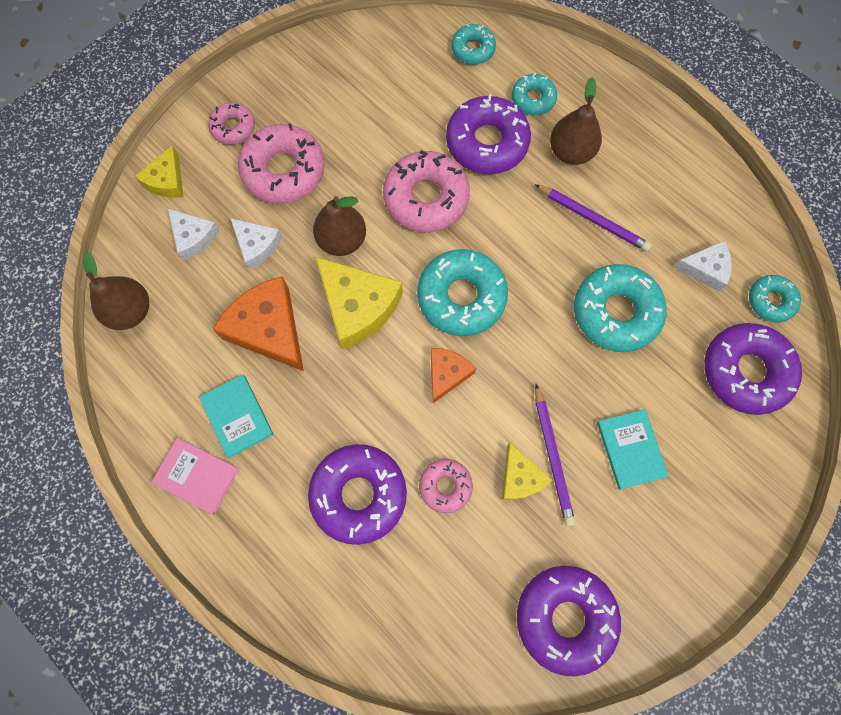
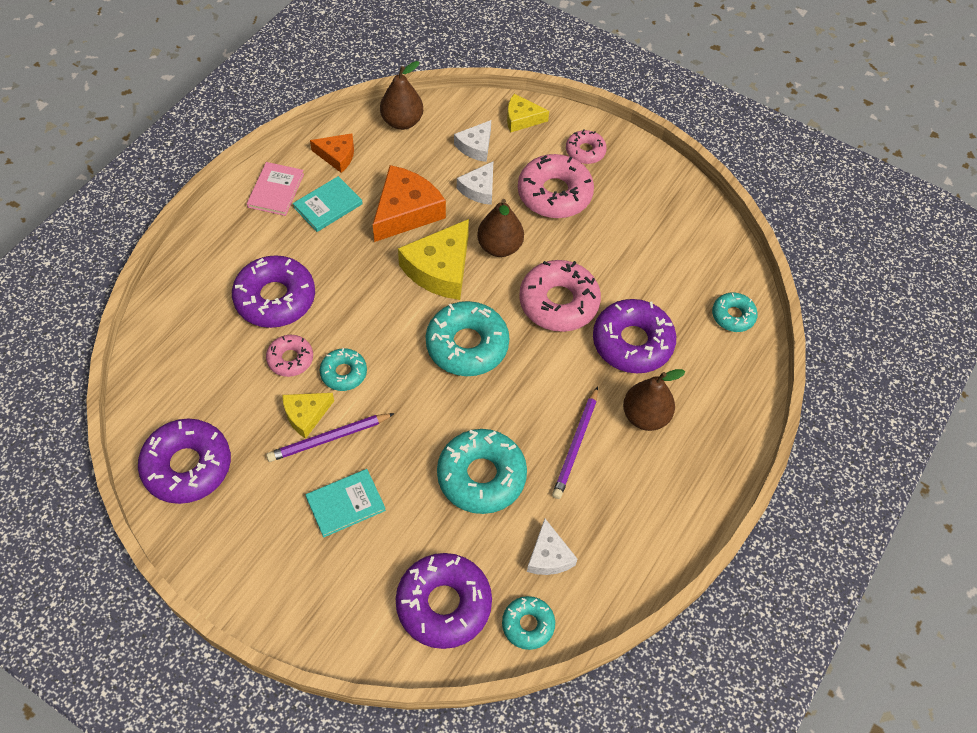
camera: 75 degrees right, 15 degrees down
orange cheese [431,348,476,403] -> orange cheese moved to [310,133,354,173]
turquoise donut [512,73,557,115] -> turquoise donut moved to [320,348,367,391]

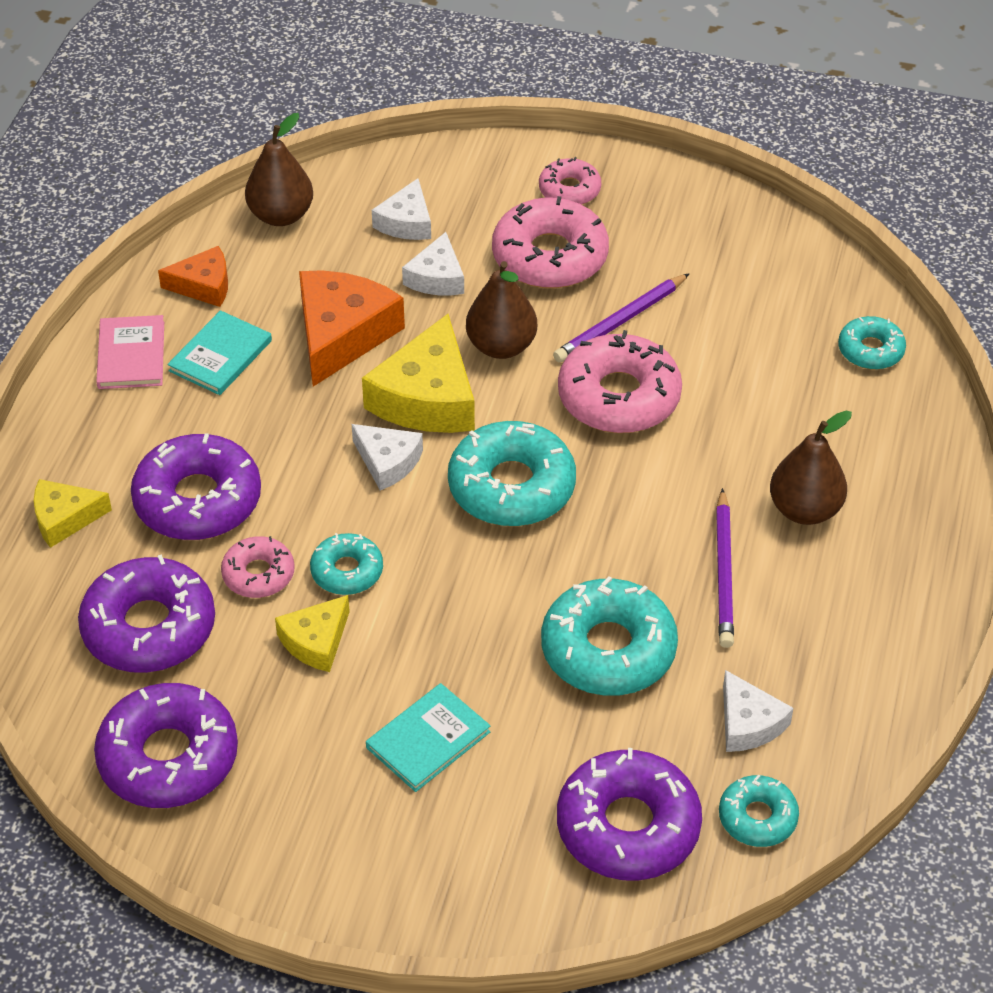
camera: 15 degrees left, 10 degrees down
purple pencil [266,413,395,462] -> purple pencil moved to [553,273,690,362]
yellow cheese [507,94,549,133] -> yellow cheese moved to [34,479,112,548]
purple donut [593,299,676,373] -> purple donut moved to [78,554,215,673]
none -> white cheese [352,424,423,490]

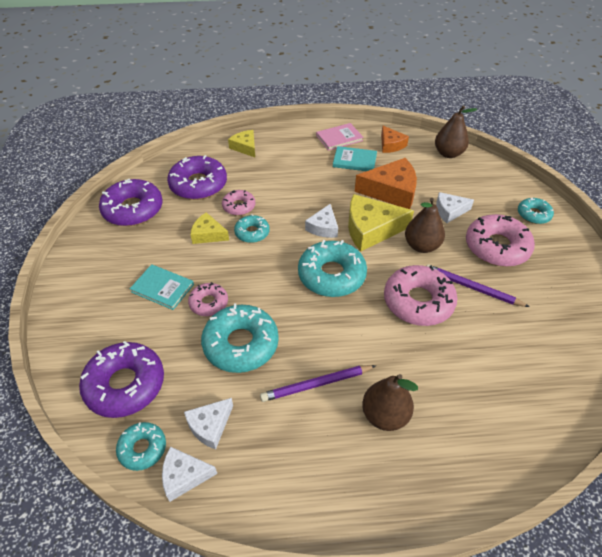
camera: 70 degrees right, 0 degrees up
purple donut [131,433,261,540] -> none
white cheese [372,178,431,240] -> white cheese moved to [162,446,217,502]
pink donut [539,157,601,205] -> pink donut moved to [188,282,228,316]
turquoise donut [838,316,906,370] -> turquoise donut moved to [518,197,554,224]

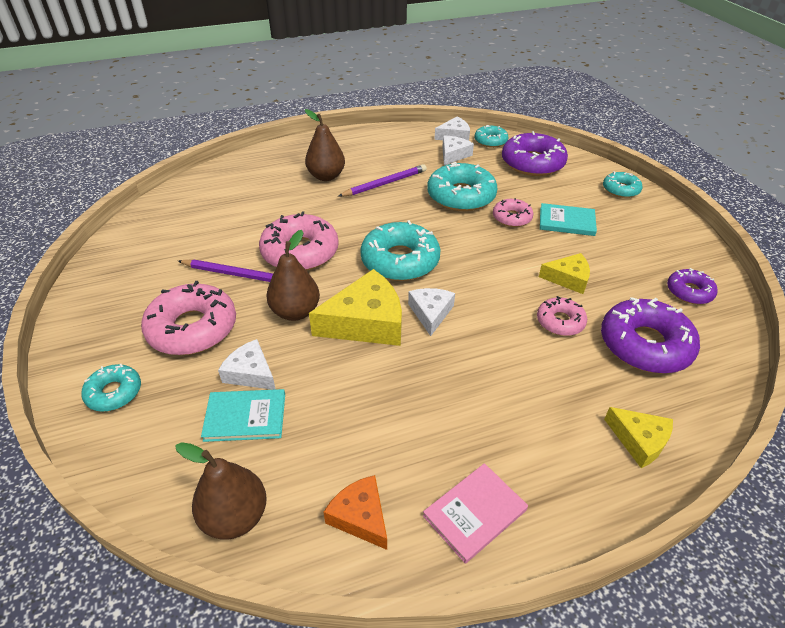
camera: 165 degrees right, 5 degrees down
purple donut [99,179,163,226] -> purple donut [667,268,718,304], size x0.55
turquoise donut [234,214,270,243] -> turquoise donut moved to [603,171,643,198]
turquoise book [333,146,377,171] -> turquoise book moved to [201,389,285,442]
orange cheese [355,158,417,209] -> none
white cheese [436,192,474,223] -> white cheese turned 120 degrees counterclockwise [218,339,276,390]

